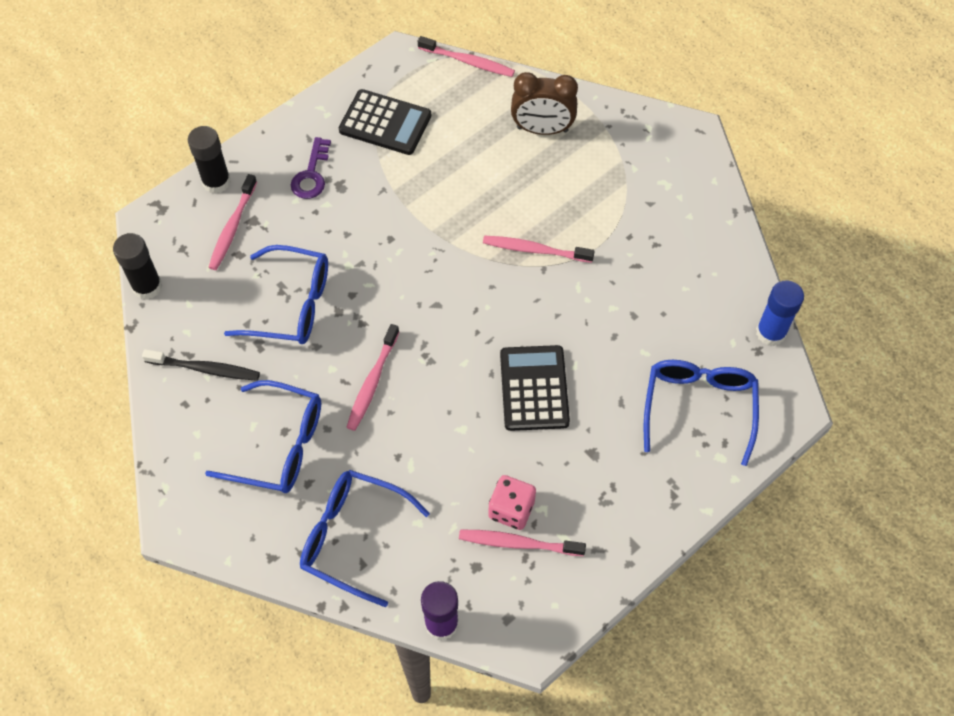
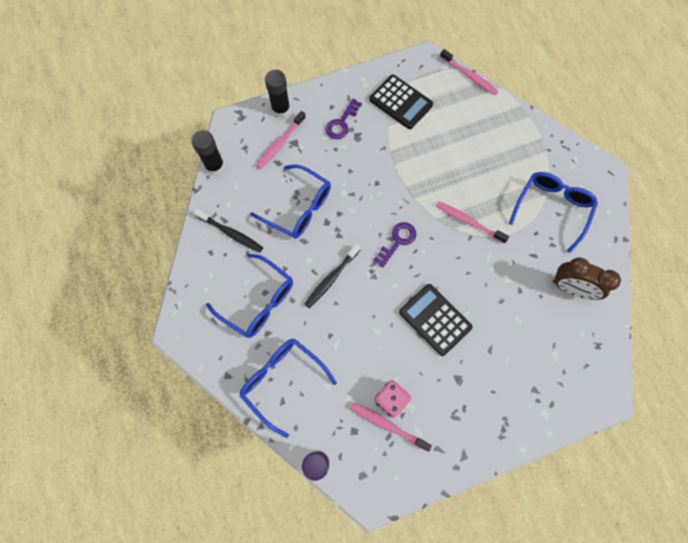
camera: 20 degrees right, 10 degrees up
pink toothbrush [347,324,399,431] -> black toothbrush [304,244,361,308]
black calculator [500,345,570,431] -> black calculator turned 60 degrees counterclockwise [399,284,473,356]
brown clock [511,72,578,135] -> brown clock moved to [553,258,621,300]
blue glasses [644,360,759,466] -> blue glasses moved to [509,172,598,253]
blue glue stick [756,280,804,346] -> none
none -> purple key [374,222,417,268]

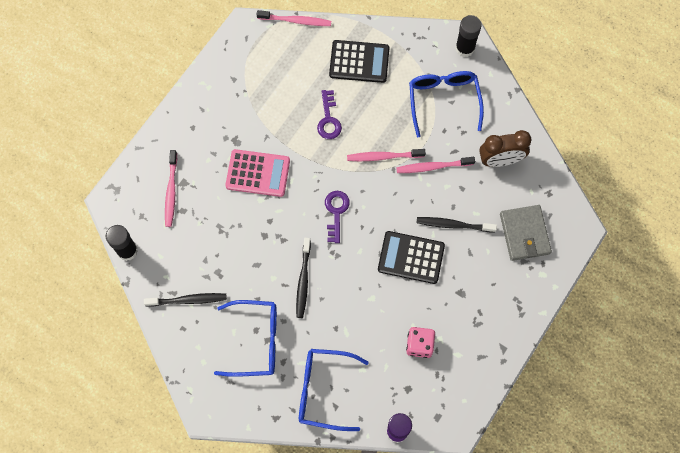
camera: 35 degrees left, 0 degrees up
blue glasses [250,164,331,239] -> none
black glue stick [265,70,291,118] -> black glue stick moved to [455,15,482,57]
purple key [325,99,362,139] -> purple key moved to [317,90,342,139]
pink toothbrush [349,402,432,451] -> pink toothbrush moved to [396,157,475,173]
black calculator [369,74,433,129] -> black calculator moved to [329,40,390,83]
none -> pink calculator [225,149,290,197]
none -> black toothbrush [416,217,497,233]
none -> grey wallet [500,205,552,261]

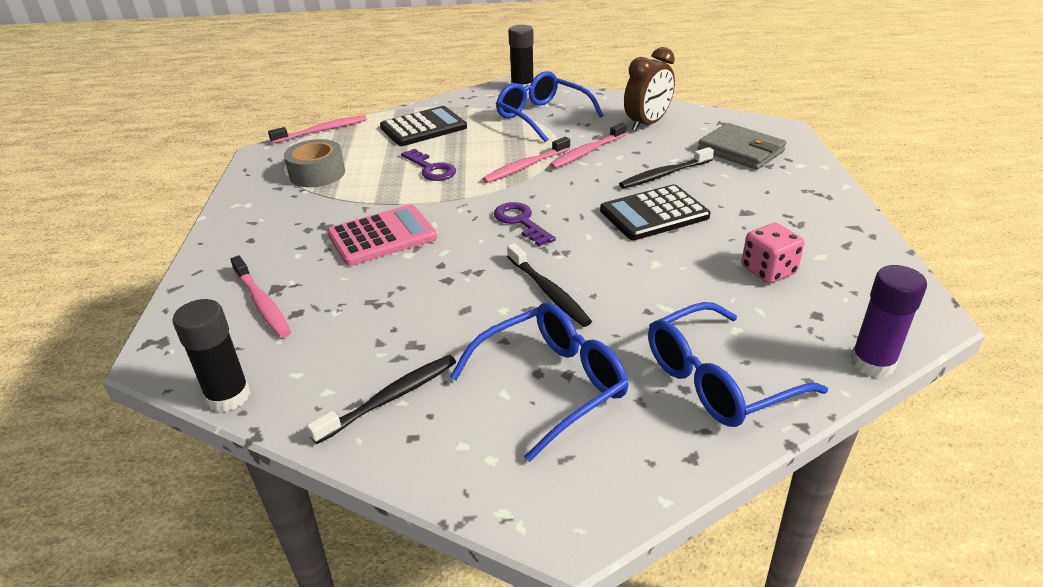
camera: 35 degrees left, 35 degrees down
none -> grey tape [284,139,345,187]

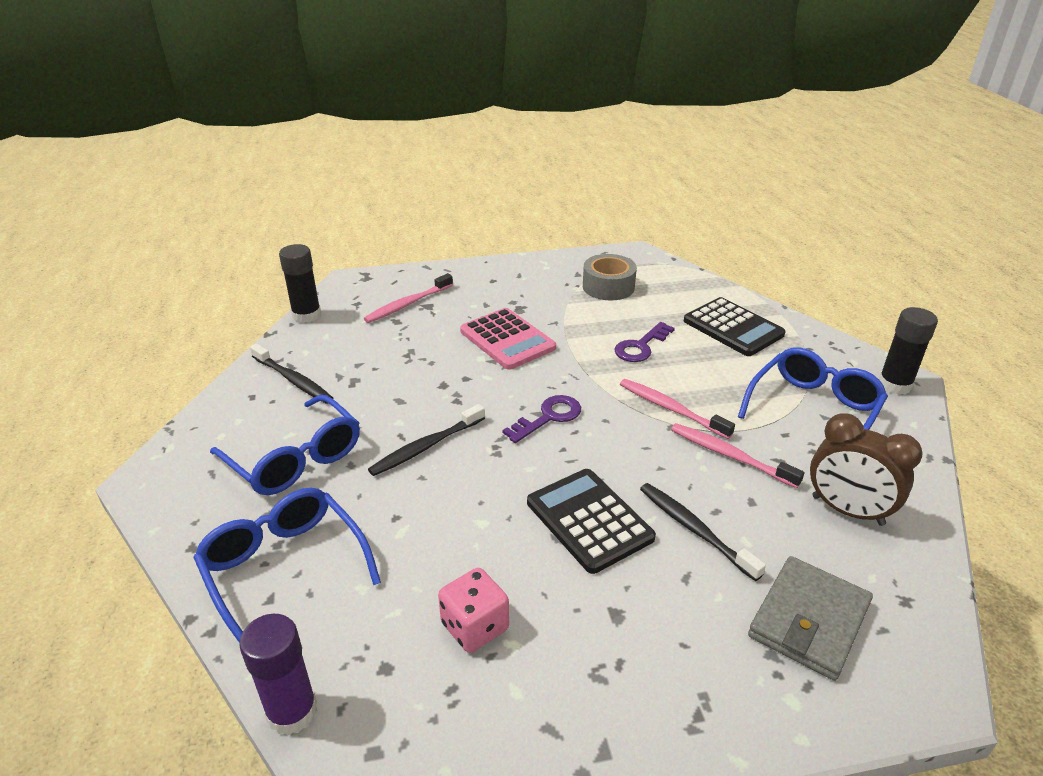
camera: 80 degrees right, 0 degrees up
pink toothbrush [268,115,367,144] -> none

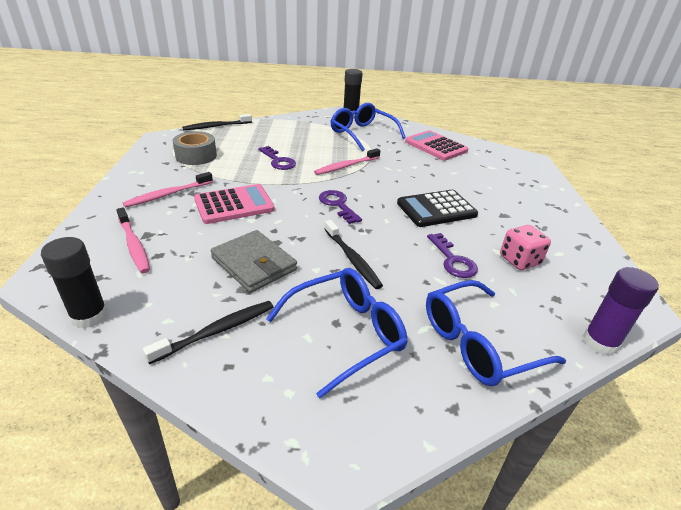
camera: 80 degrees left, 0 degrees up
black toothbrush [640,483,766,581] -> black toothbrush moved to [182,114,252,130]
pink toothbrush [671,423,804,488] -> pink toothbrush moved to [122,172,213,208]
black calculator [684,297,786,356] -> none
grey wallet [748,556,873,681] -> grey wallet moved to [211,230,297,293]
brown clock [810,413,923,526] -> pink calculator [405,130,469,161]
none -> purple key [427,233,478,278]

